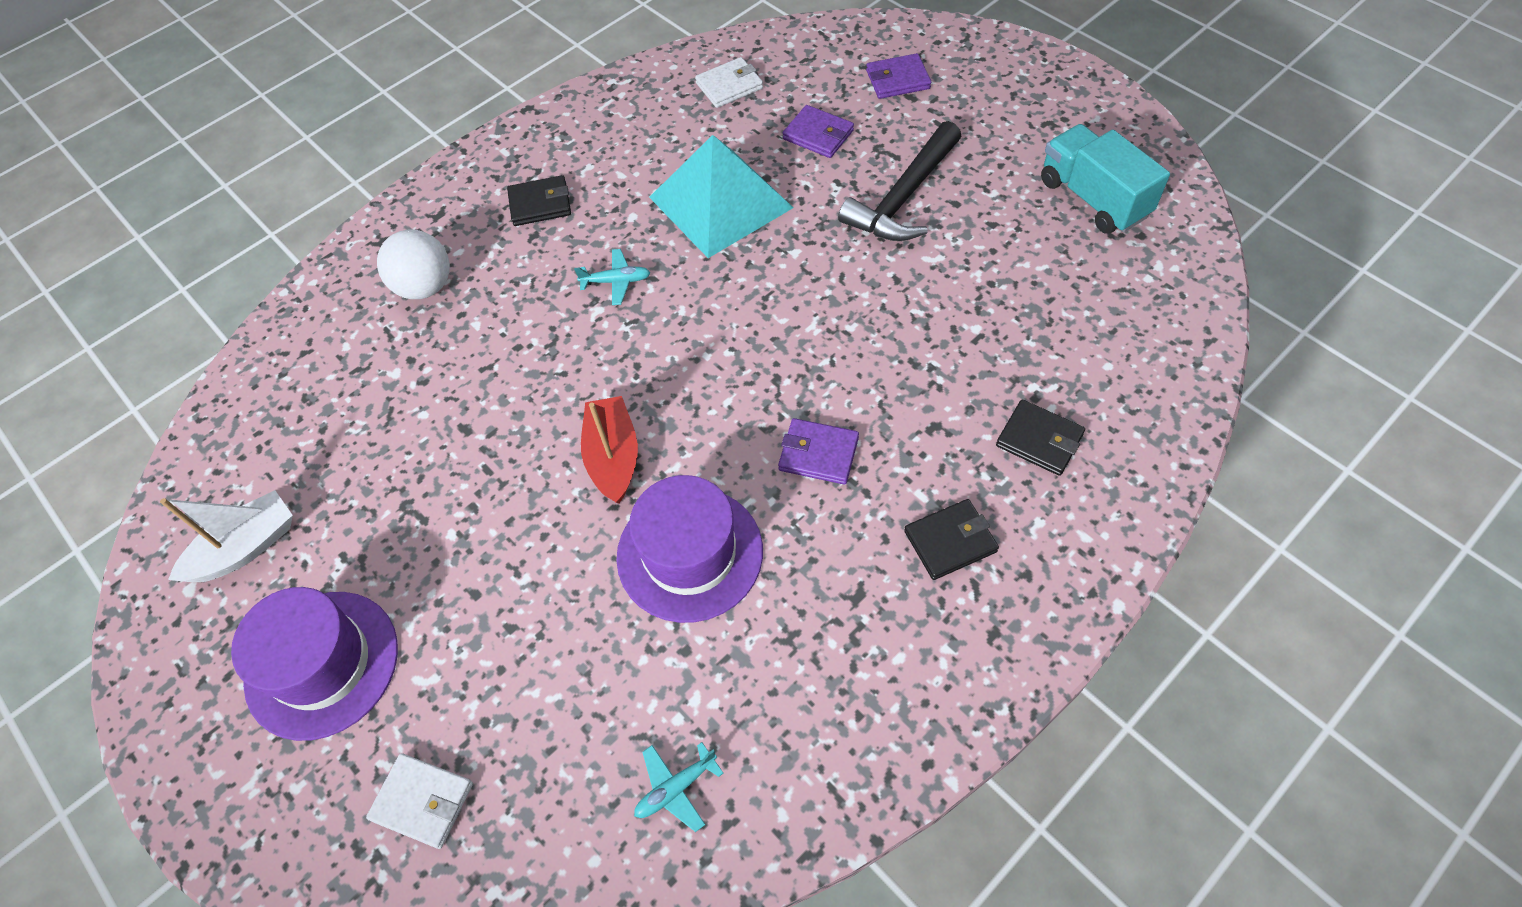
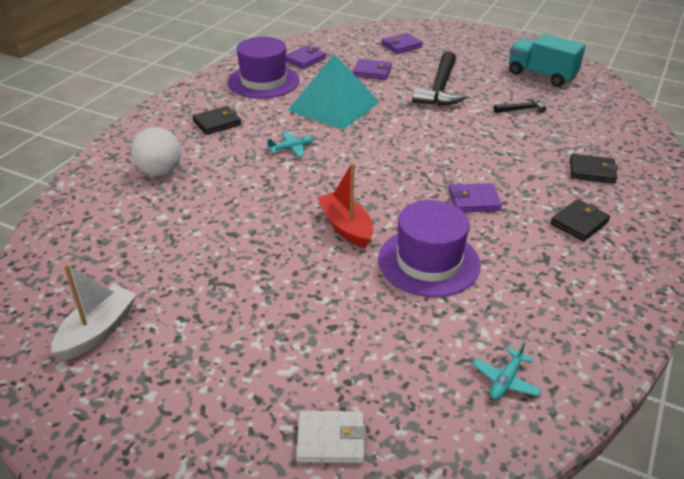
camera: 25 degrees left, 20 degrees down
purple hat [231,587,398,741] -> purple hat moved to [228,37,300,99]
white wallet [695,57,763,108] -> purple wallet [286,45,326,69]
none -> black hammer [494,97,547,113]

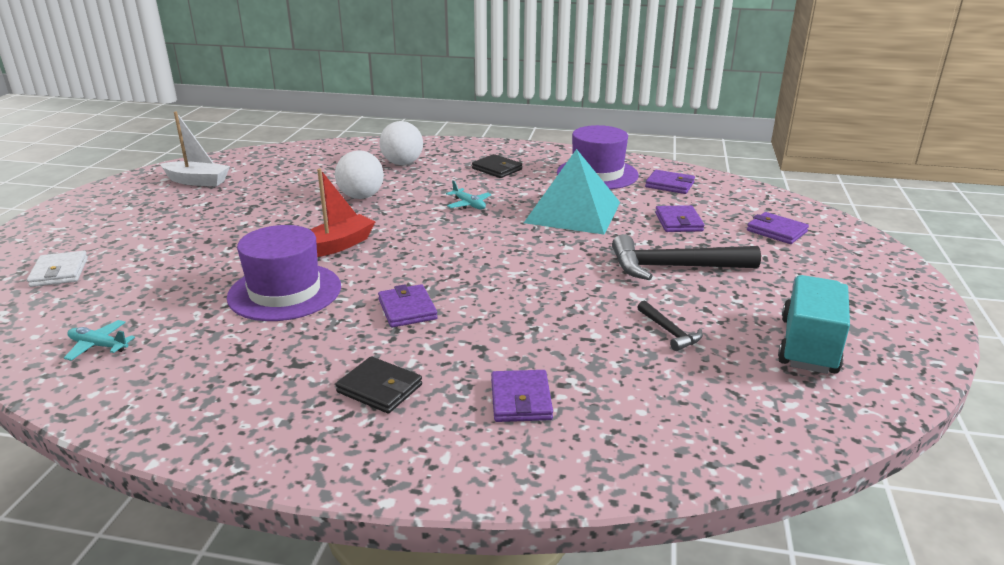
camera: 75 degrees right, 10 degrees down
black wallet [570,154,618,183] -> purple wallet [491,370,553,422]
none -> white ball [335,150,384,199]

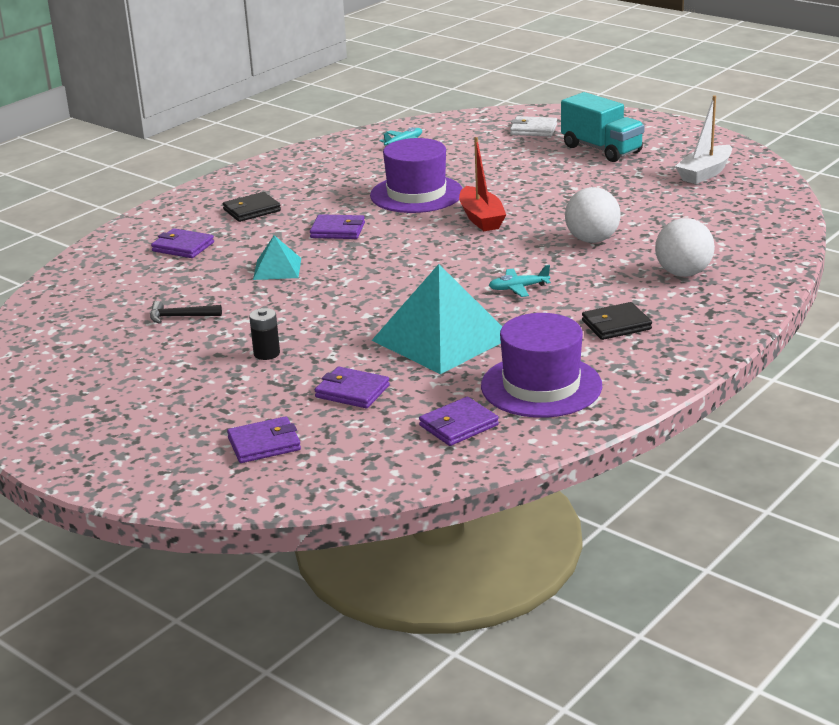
camera: 120 degrees right, 0 degrees up
black hammer [612,234,761,280] -> black battery [249,308,280,360]
turquoise truck [778,275,850,374] -> turquoise truck moved to [561,92,644,162]
none -> turquoise pyramid [253,235,301,280]

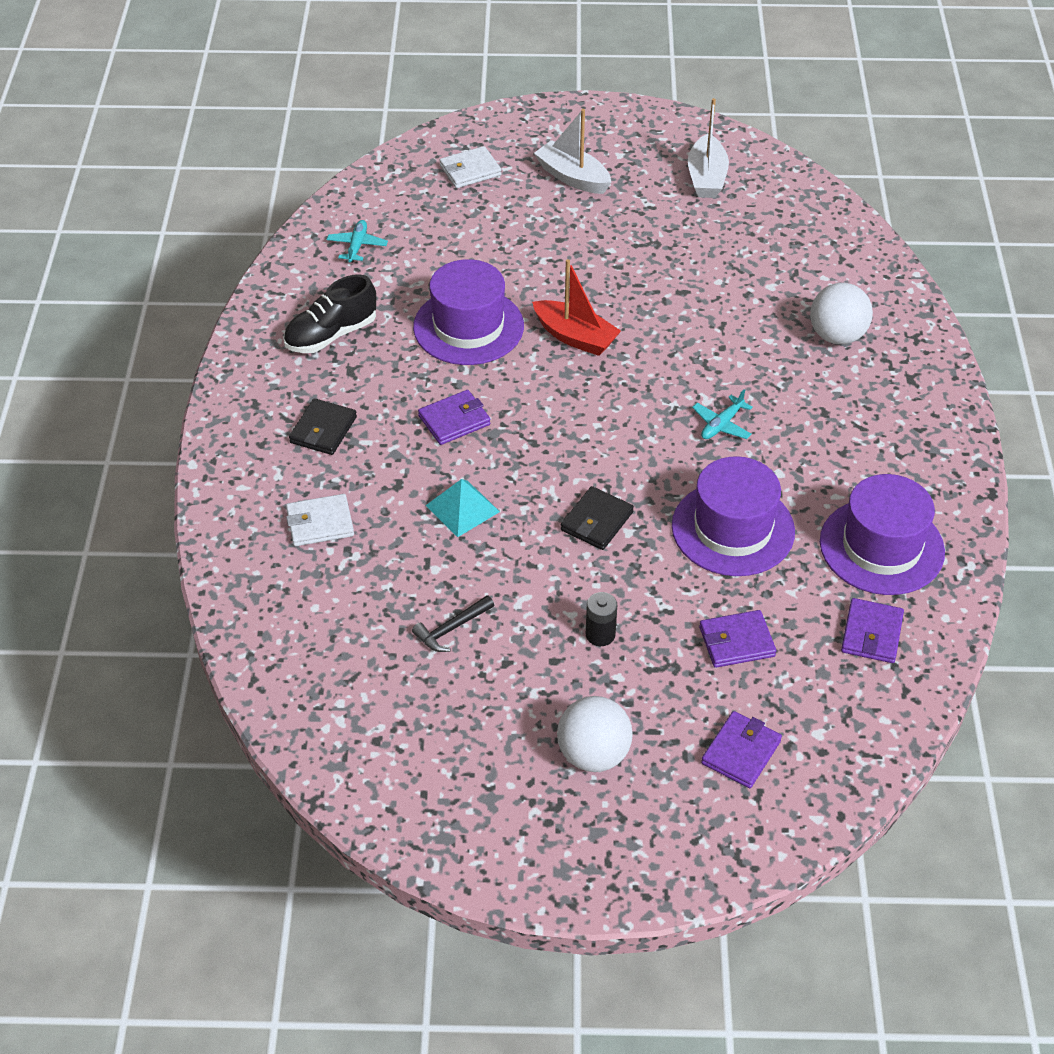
camera: 40 degrees left, 20 degrees up
purple wallet [151,228,214,258] -> white wallet [286,494,354,546]
turquoise pyramid [372,264,502,374] -> purple hat [672,456,795,576]
turquoise truck [561,92,644,162] -> white boat [534,109,611,194]
white ball [565,187,621,243] -> white ball moved to [557,696,633,772]
black wallet [582,302,652,340] -> black wallet moved to [560,486,634,550]
none -> black shoe [283,274,376,353]

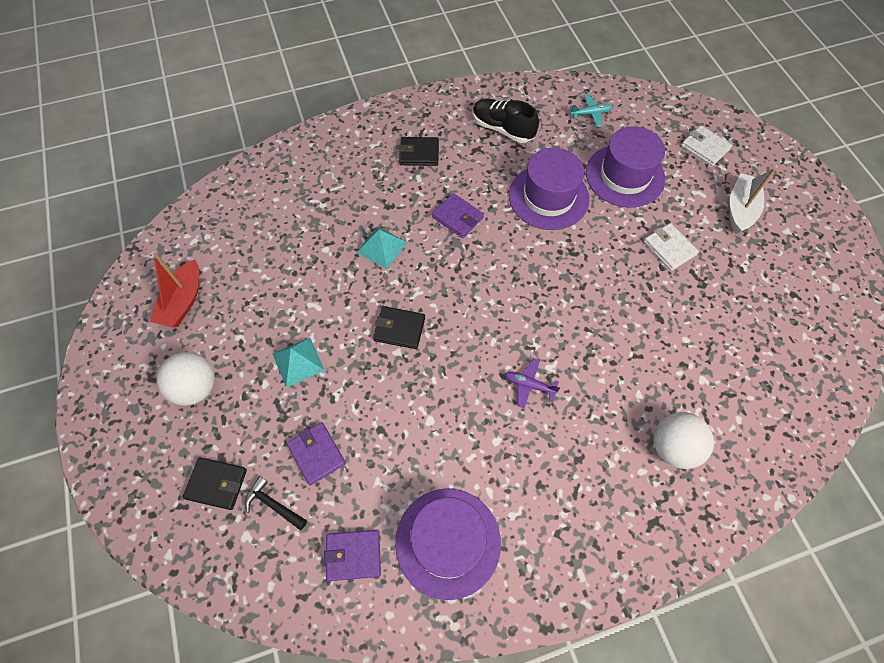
camera: 70 degrees right, 15 degrees up
white wallet [286,494,354,546] -> white wallet moved to [644,223,699,271]
black hammer [412,595,494,652] -> black hammer moved to [244,476,307,530]
red boat [532,259,621,356] -> red boat moved to [150,252,199,328]
black battery [586,592,617,646] -> turquoise pyramid [273,338,325,387]
purple hat [672,456,795,576] -> purple hat moved to [586,126,665,208]
white boat [688,98,729,198] -> none
turquoise plane [692,389,753,439] -> purple plane [505,358,560,408]
purple wallet [701,711,782,788] -> black wallet [183,457,247,510]

